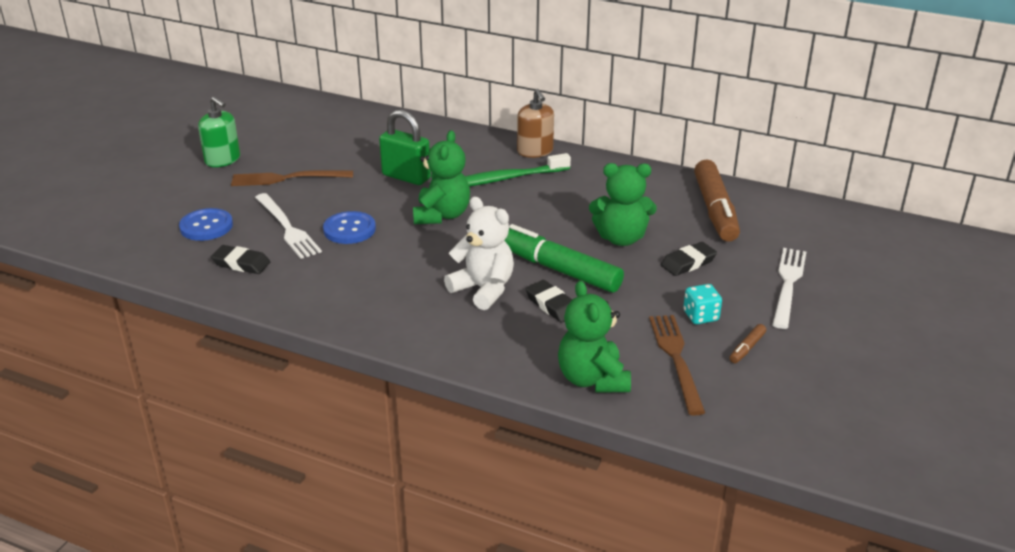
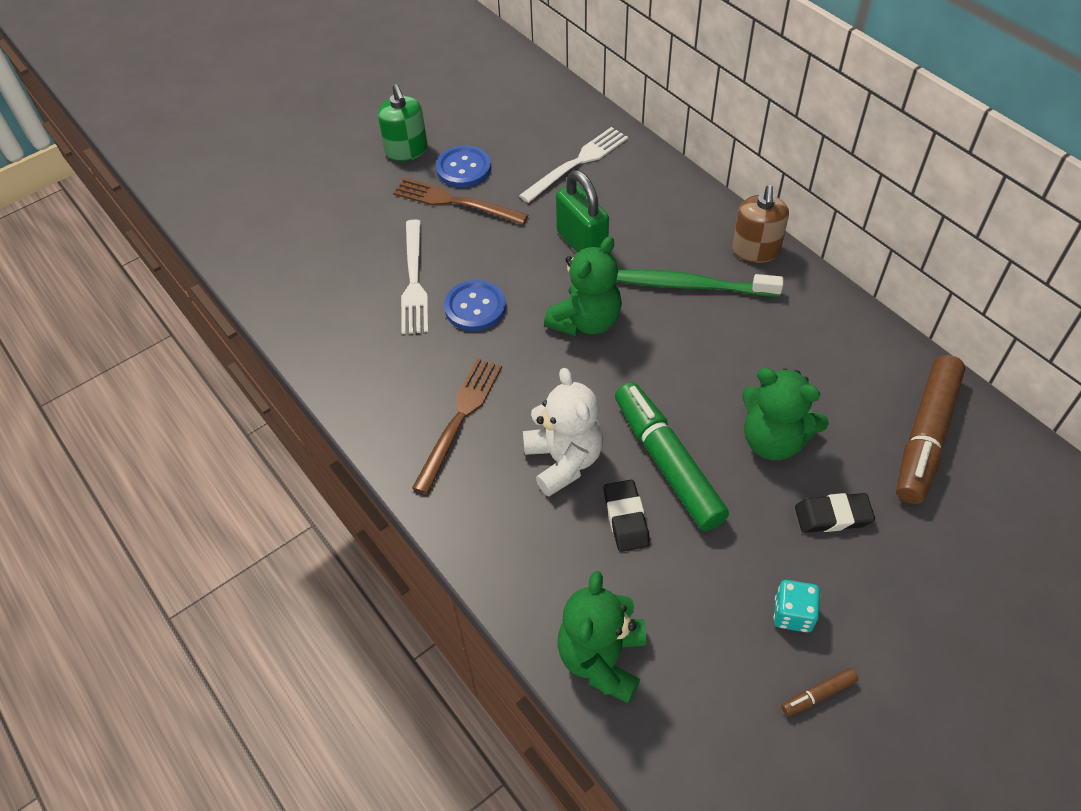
camera: 30 degrees right, 20 degrees up
blue button [179,208,233,241] -> blue button moved to [436,145,491,188]
black eraser [211,245,270,274] -> none
brown fork [649,315,705,415] -> brown fork moved to [412,358,502,494]
white fork [772,248,806,329] -> white fork moved to [519,127,628,203]

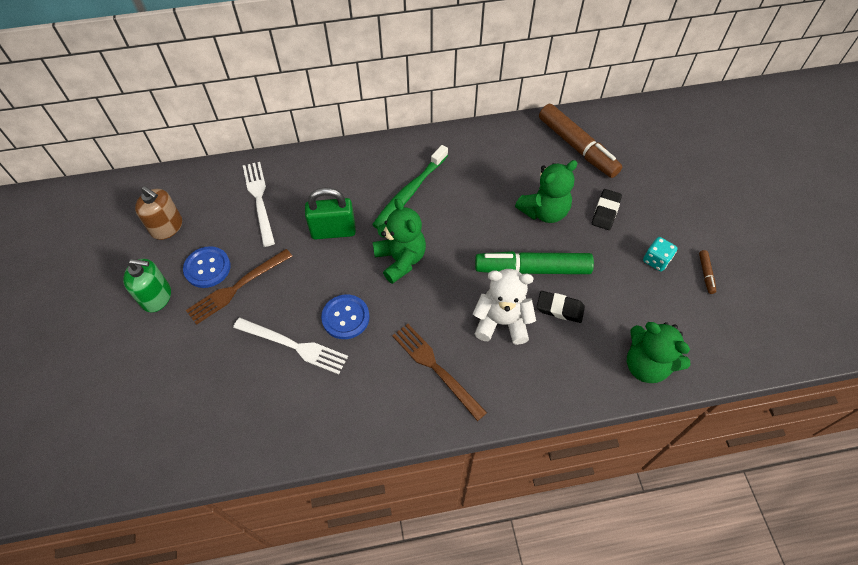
camera: 65 degrees left, 5 degrees up
brown soap dispenser [732,185,789,263] -> brown soap dispenser moved to [135,186,182,240]

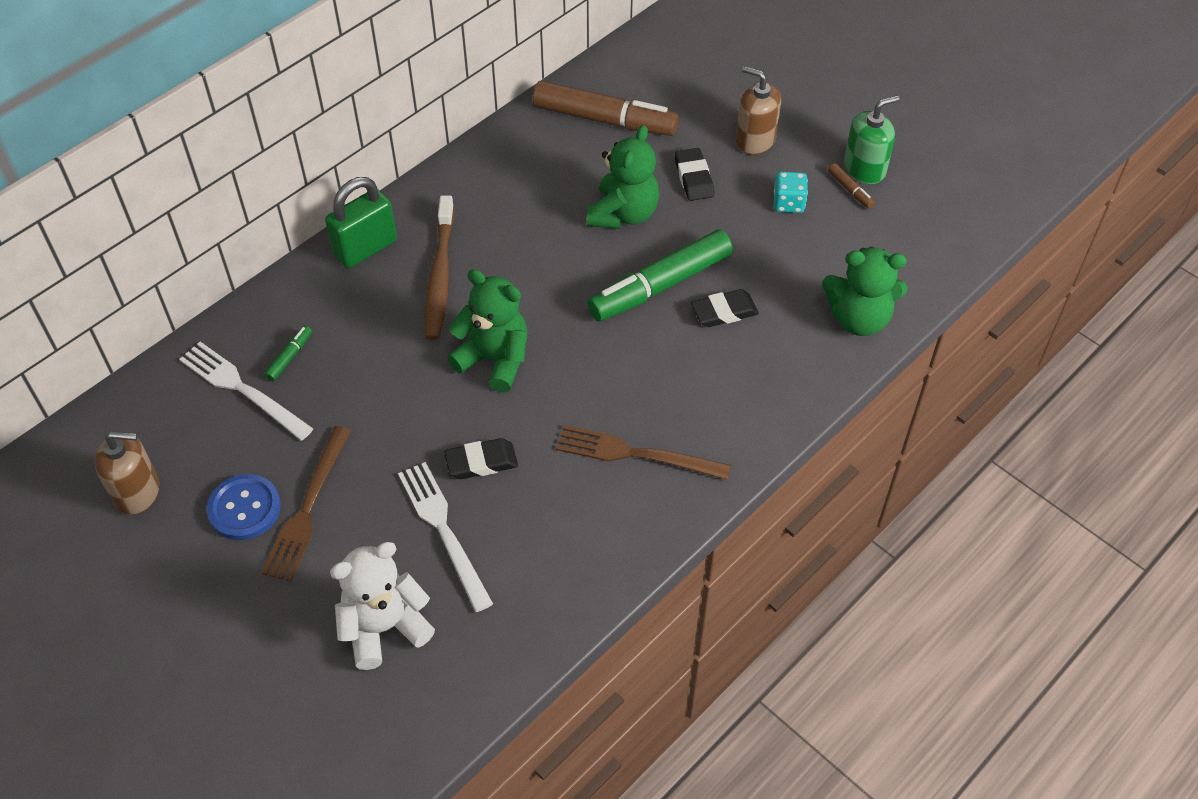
camera: 35 degrees left, 5 degrees down
green soap dispenser [123,259,171,312] -> green soap dispenser moved to [844,95,899,184]
white fork [233,317,348,374] -> white fork turned 105 degrees counterclockwise [398,462,493,612]
green padlock [305,188,356,240] -> green padlock moved to [325,177,397,268]
blue button [321,295,370,339] -> black eraser [444,438,518,479]
green toothbrush [372,145,448,229] -> brown toothbrush [425,195,454,340]
white teddy bear [473,269,536,345] -> white teddy bear moved to [330,542,435,670]
none -> green marker [264,326,312,381]
none -> brown soap dispenser [736,66,781,155]

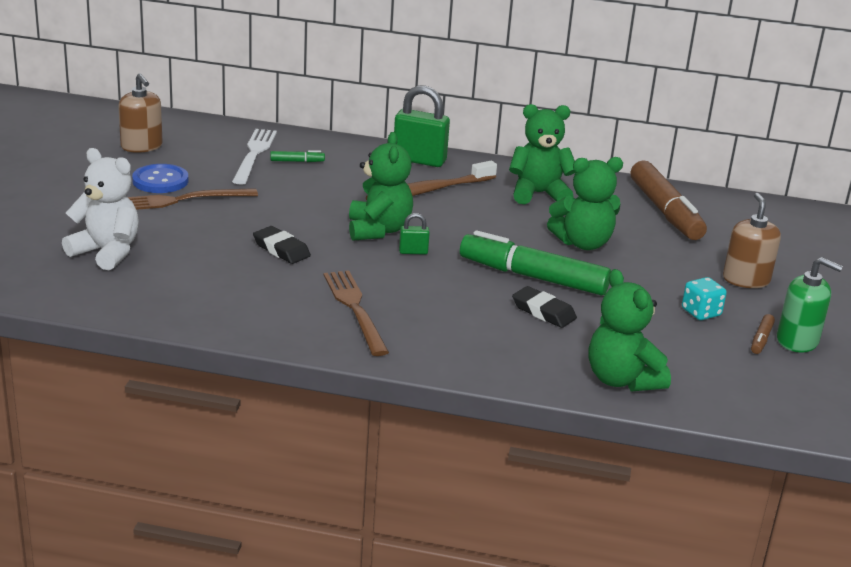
camera: 55 degrees right, 25 degrees down
white fork [398,462,493,612] -> none
black eraser [675,148,714,201] -> none
none -> green padlock [399,213,430,254]
none -> green teddy bear [509,104,575,205]

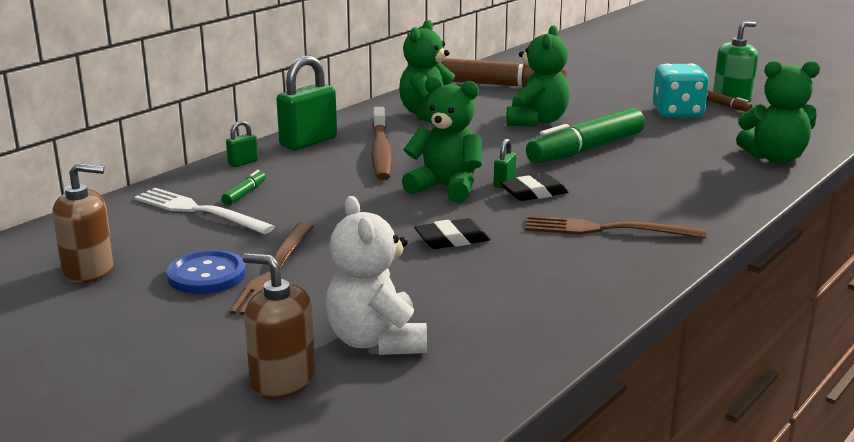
camera: 60 degrees left, 5 degrees down
white teddy bear [62,148,139,270] -> white teddy bear turned 75 degrees counterclockwise [326,196,427,355]
black eraser [512,286,577,328] -> black eraser moved to [500,174,569,201]
turquoise dice [682,277,727,320] -> turquoise dice [653,63,709,118], size x1.66
brown soap dispenser [723,193,781,288] -> brown soap dispenser moved to [242,253,315,399]
none -> green padlock [226,121,258,167]

